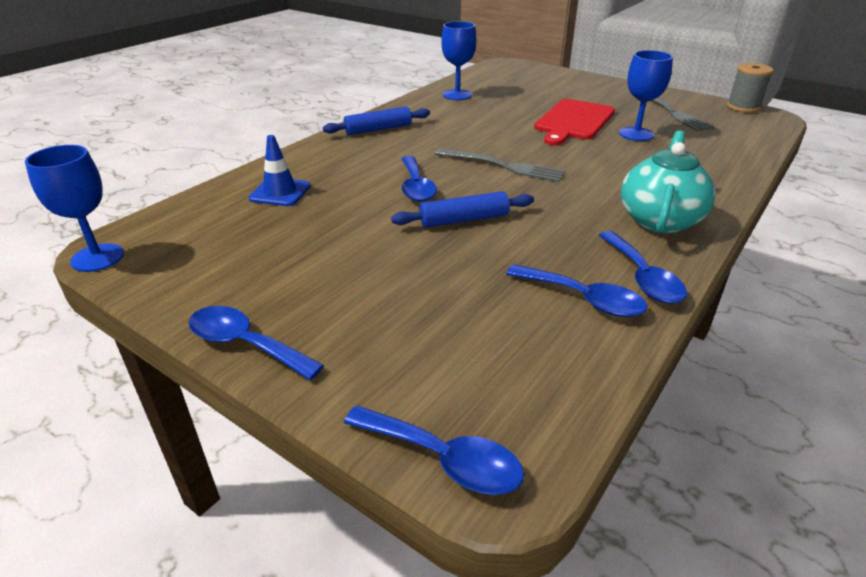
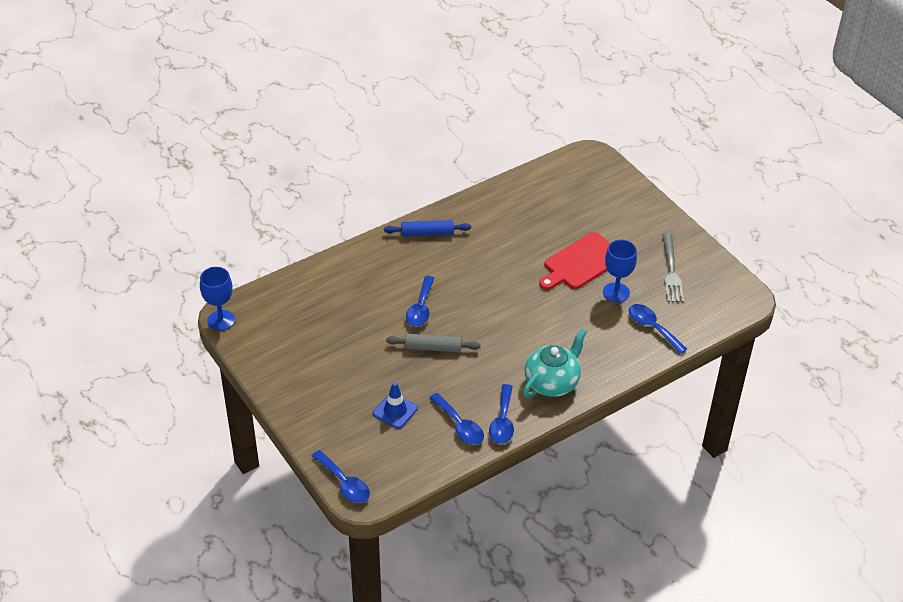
camera: 20 degrees right, 10 degrees up
blue spoon [188,306,324,380] -> blue spoon moved to [629,304,687,354]
blue traffic cone [248,135,311,206] -> blue traffic cone moved to [373,382,418,429]
blue rolling pin [391,191,534,227] -> grey rolling pin [386,334,481,352]
grey fork [435,148,565,182] -> none
blue goblet [441,21,476,100] -> none
grey spool [727,63,773,113] -> none

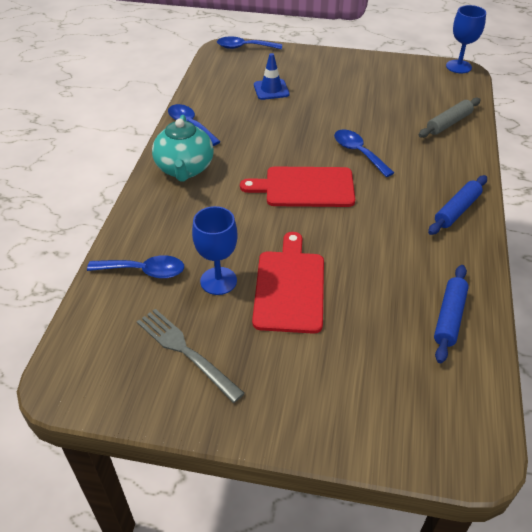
camera: 135 degrees right, 0 degrees up
grey rolling pin [386,334,481,352] -> grey rolling pin moved to [419,98,481,138]
blue spoon [429,393,484,445] -> none
none -> red cutting board [240,167,355,207]
none -> blue rolling pin [434,265,469,363]

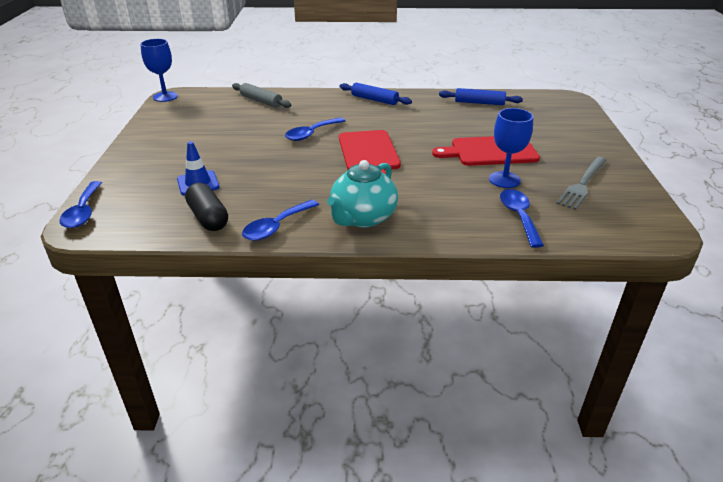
camera: 100 degrees left, 10 degrees down
turquoise teapot [152,115,214,182] -> turquoise teapot turned 135 degrees clockwise [327,160,398,228]
none -> black capsule [185,183,228,231]

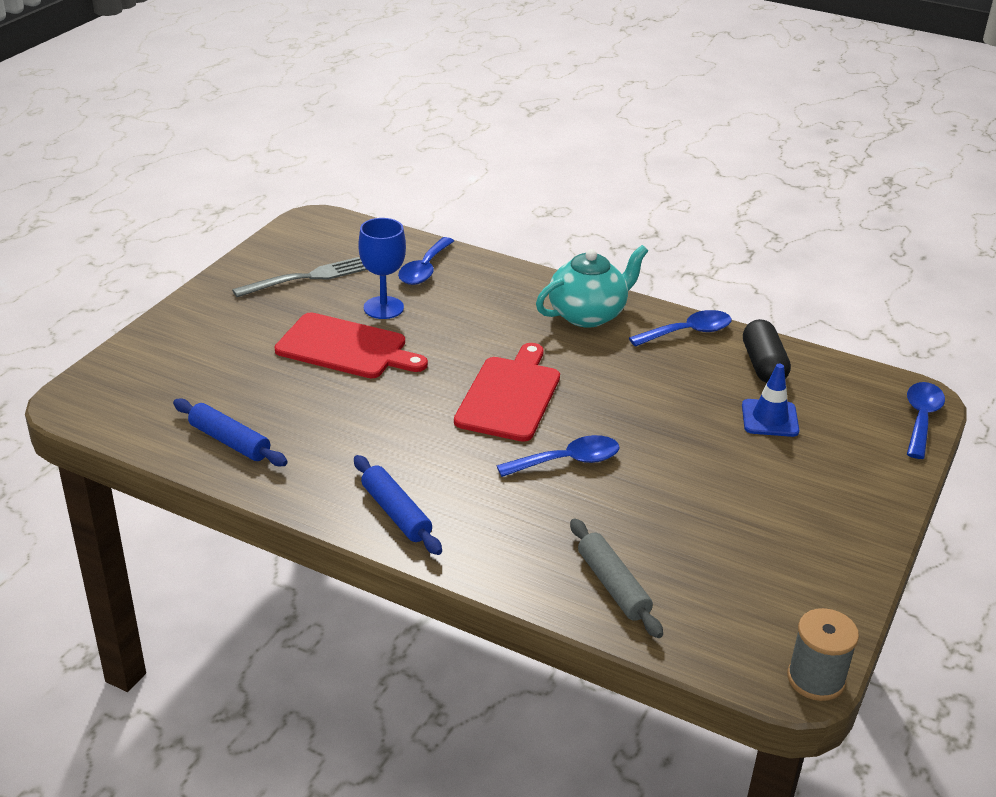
camera: 155 degrees left, 0 degrees up
blue goblet [140,39,178,102] -> grey spool [787,608,859,701]

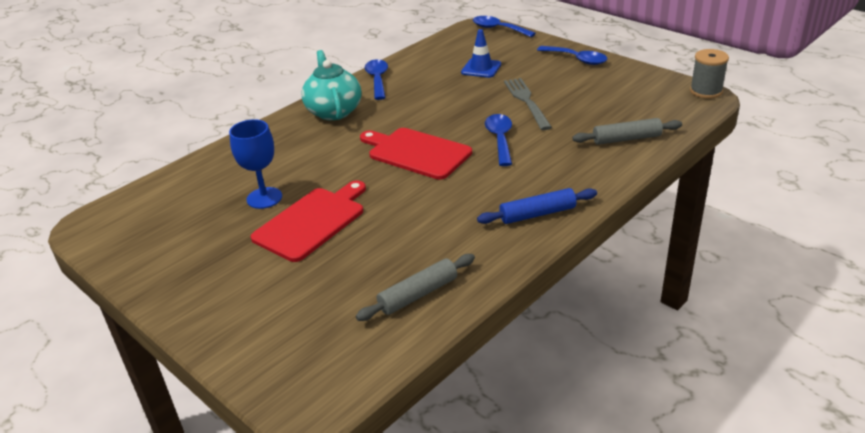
camera: 70 degrees left, 0 degrees up
blue rolling pin [173,398,288,466] -> grey rolling pin [356,254,475,321]
grey fork [232,257,367,297] -> grey fork moved to [504,78,552,130]
blue spoon [398,237,454,285] -> blue spoon moved to [537,46,607,65]
black capsule [743,319,791,383] -> none

